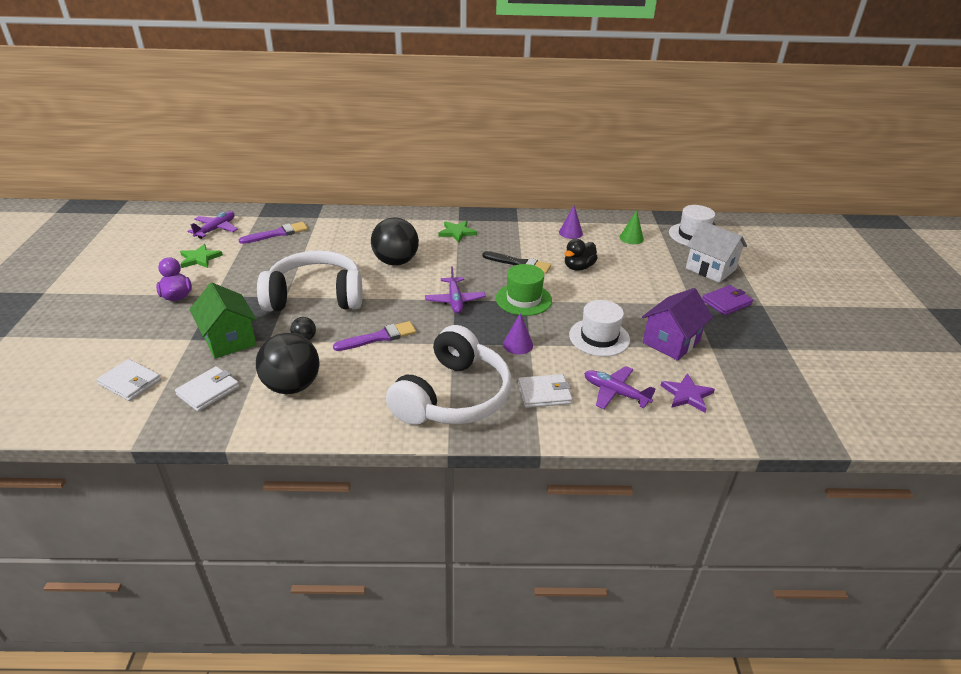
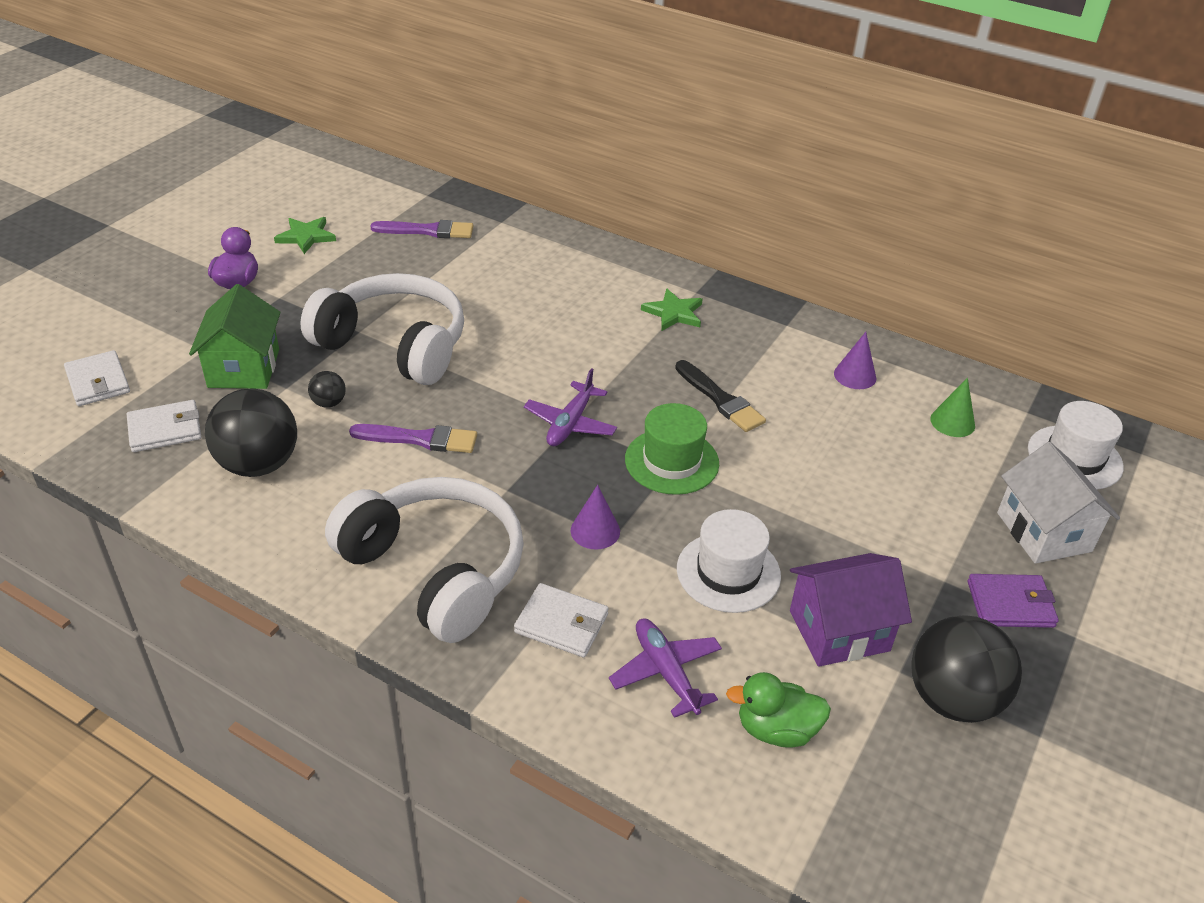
camera: 30 degrees right, 5 degrees up
purple plane [187,211,238,239] -> none
black ball [371,217,419,266] -> black ball moved to [911,615,1022,723]
white headphones [386,325,512,425] -> white headphones turned 105 degrees counterclockwise [325,477,524,643]
black duck [565,239,598,271] -> none
purple star [660,373,715,412] -> green duck [726,672,831,748]

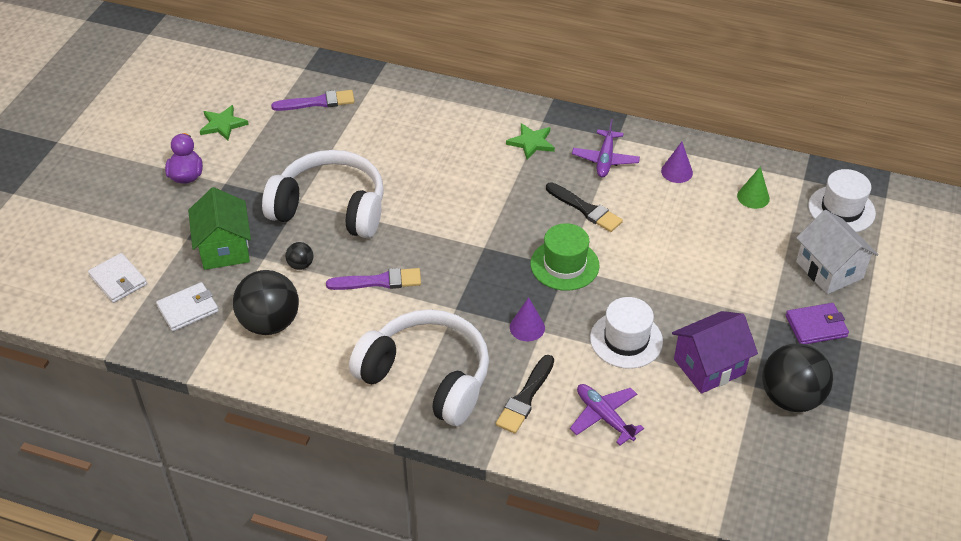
camera: 10 degrees left, 5 degrees up
white wallet [514,583,609,657] -> black brush [496,355,554,434]
purple plane [524,368,617,446] -> purple plane moved to [572,119,640,177]
green duck [726,672,831,748] -> none

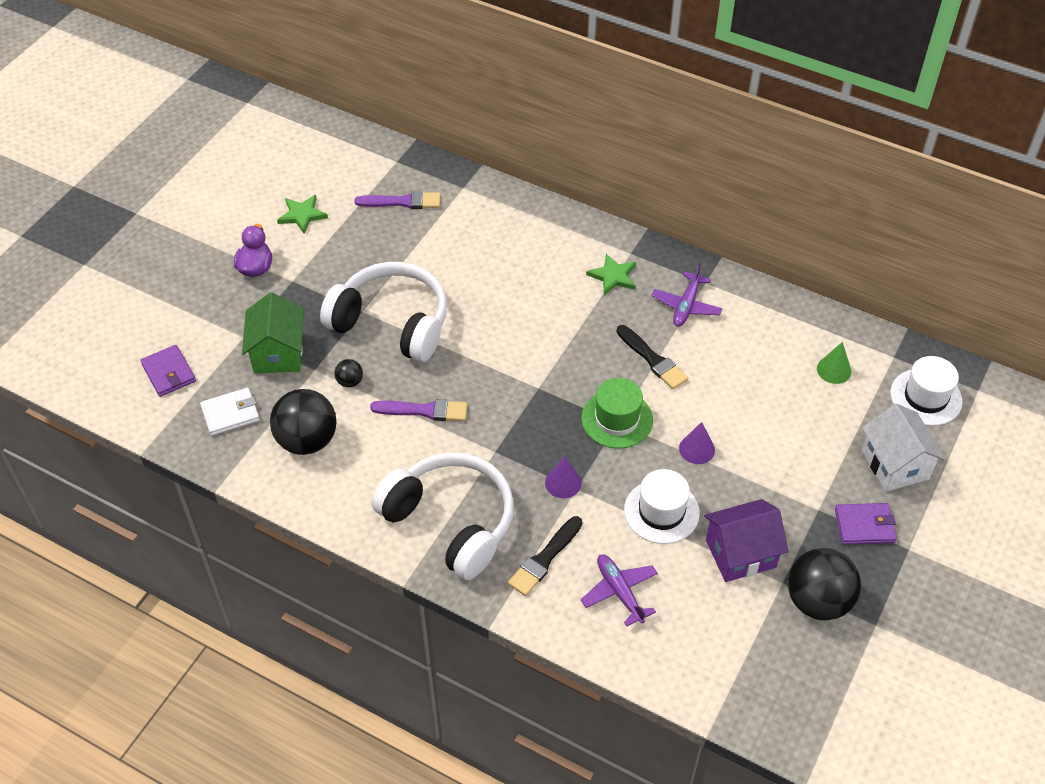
camera: 10 degrees right, 5 degrees up
white wallet [88,253,147,303] -> purple wallet [140,345,196,397]
purple cone [661,142,693,183] -> purple cone moved to [679,422,715,464]

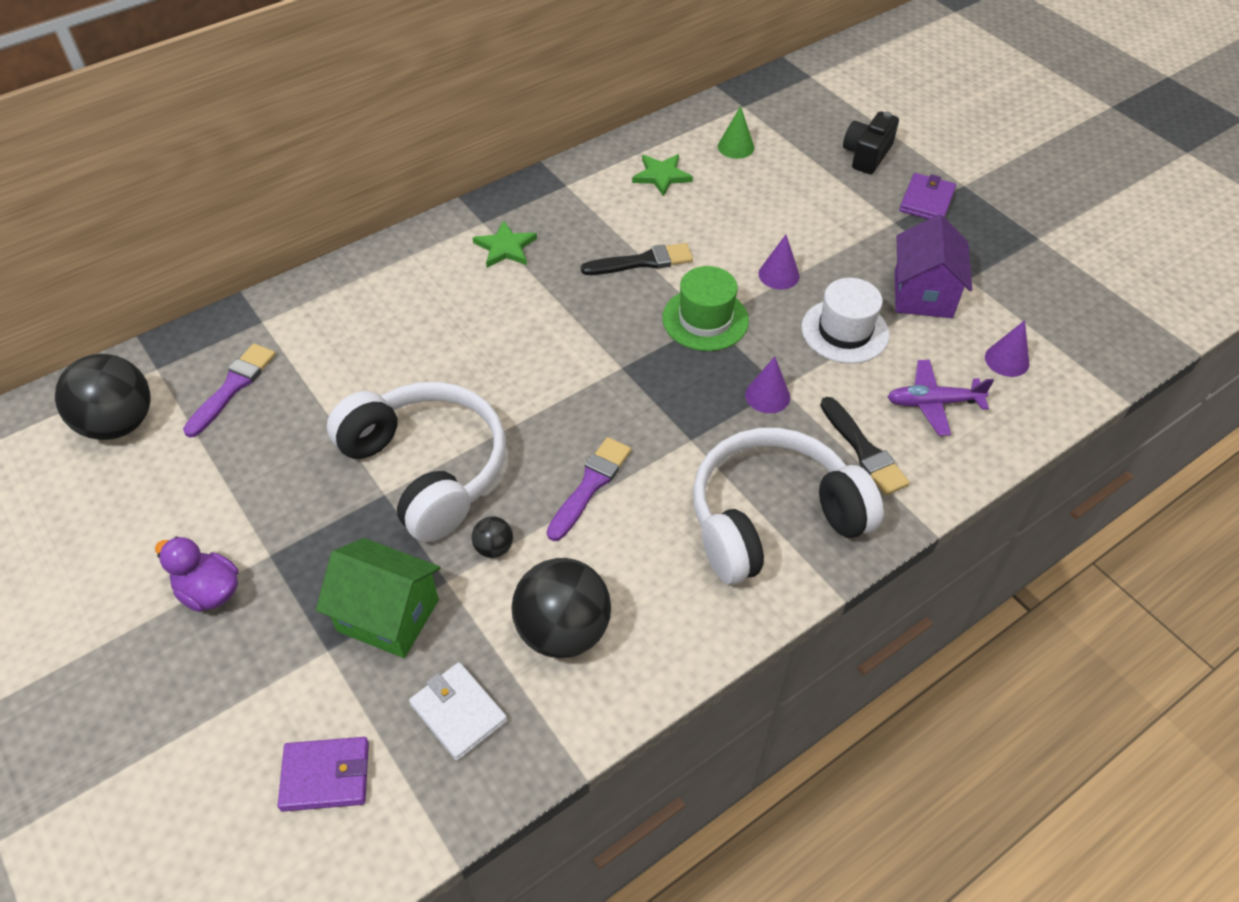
camera: 65 degrees left, 0 degrees up
white wallet [200,388,260,436] -> white wallet turned 45 degrees counterclockwise [409,662,507,761]
green star [277,195,328,233] -> green star moved to [632,154,693,197]
white headphones [320,262,447,362] -> white headphones turned 90 degrees clockwise [327,382,506,542]
purple plane [652,263,723,327] -> none
black ball [788,548,861,620] -> black ball moved to [55,354,151,440]
white house [862,403,946,492] -> black camera [843,111,899,174]
white hat [890,356,963,426] -> none
none -> purple cone [985,320,1029,377]

